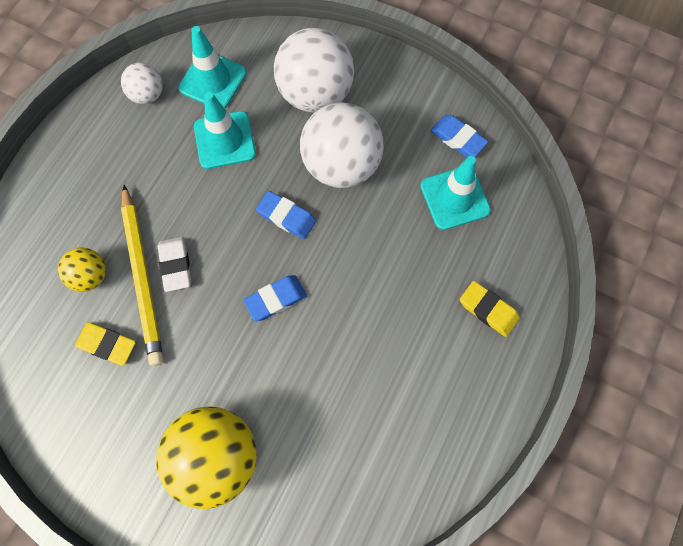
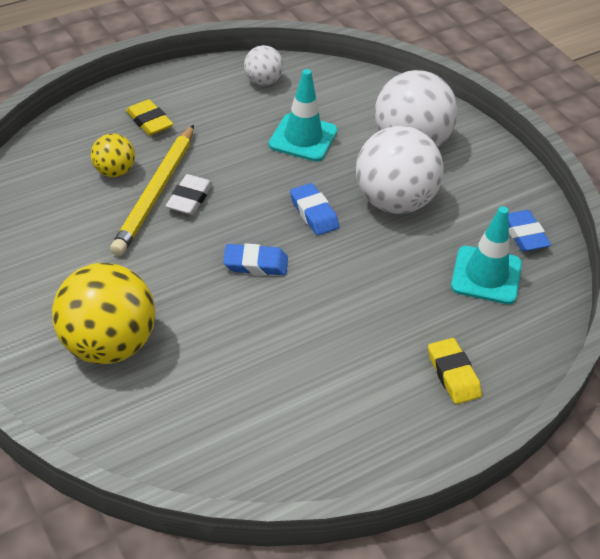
camera: 30 degrees right, 25 degrees down
yellow eraser [75,322,136,366] -> yellow eraser moved to [126,99,173,136]
turquoise traffic cone [178,26,247,108] -> none

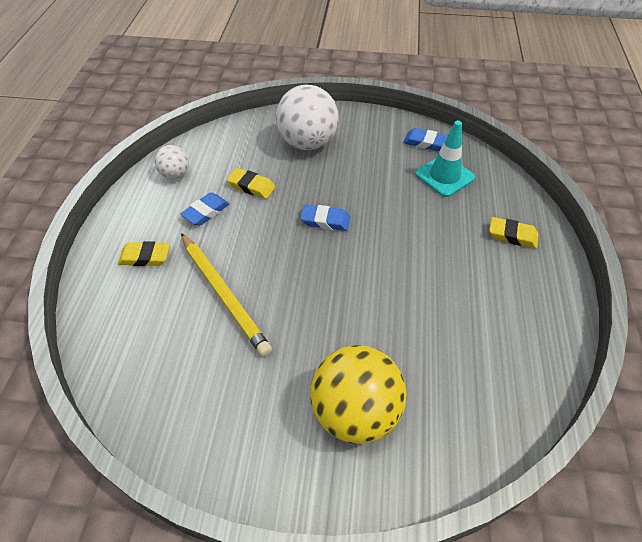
camera: 50 degrees left, 5 degrees up
yellow ball [91,134,135,177] -> none
white eraser [166,174,213,215] -> none
blue eraser [223,243,288,276] -> blue eraser moved to [180,192,229,226]
turquoise traffic cone [269,69,338,161] -> yellow eraser [227,168,275,199]
white ball [356,126,444,214] -> none

